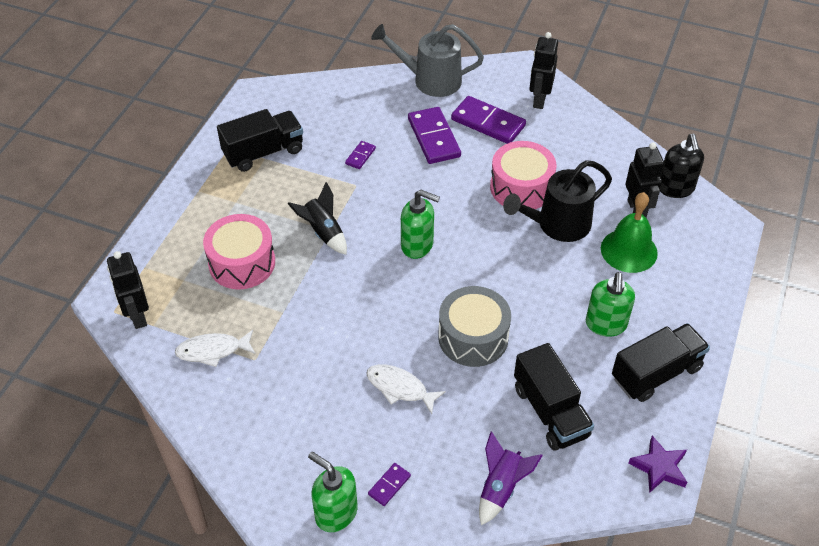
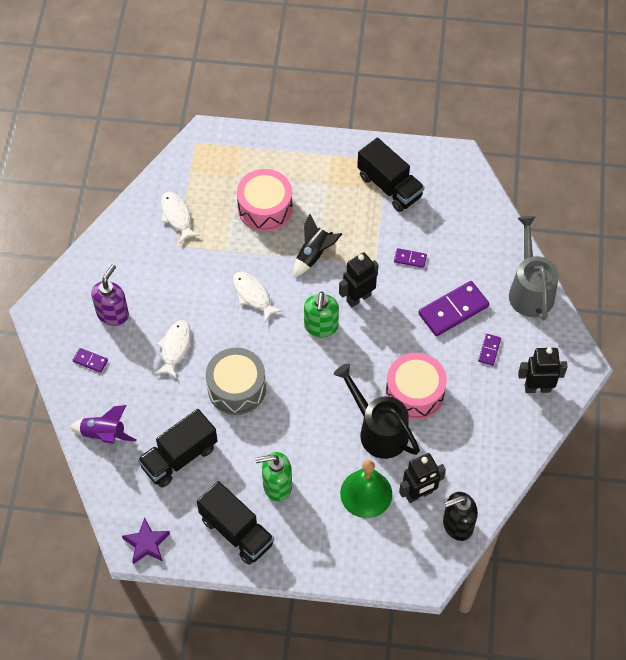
camera: 75 degrees right, 10 degrees up
black robot [107,251,149,329] -> black robot moved to [339,252,379,307]
green soap dispenser [308,452,358,532] -> none
purple domino [451,96,526,144] -> purple domino [478,334,501,366], size x0.48
none -> purple soap dispenser [91,264,129,326]
none -> white fish [233,272,283,322]

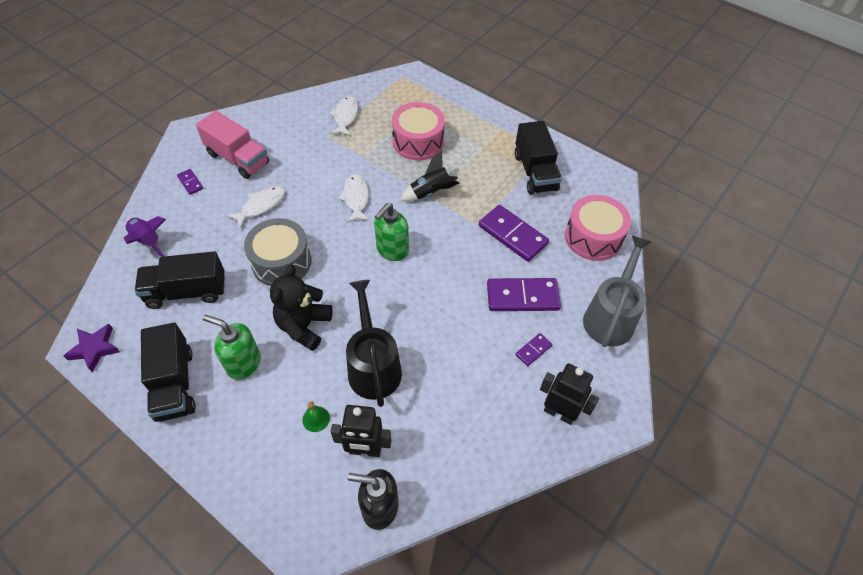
camera: 30 degrees right, 5 degrees down
purple soap dispenser [91,264,129,326] -> pink truck [196,111,269,179]
black robot [339,252,379,307] -> none
green bell [340,460,392,518] -> green bell [302,401,330,432], size x0.46
pink drum [386,353,447,420] -> pink drum moved to [565,195,631,261]
purple domino [394,248,427,268] -> purple domino [479,205,549,262], size x2.07
none -> black teddy bear [270,265,332,351]

